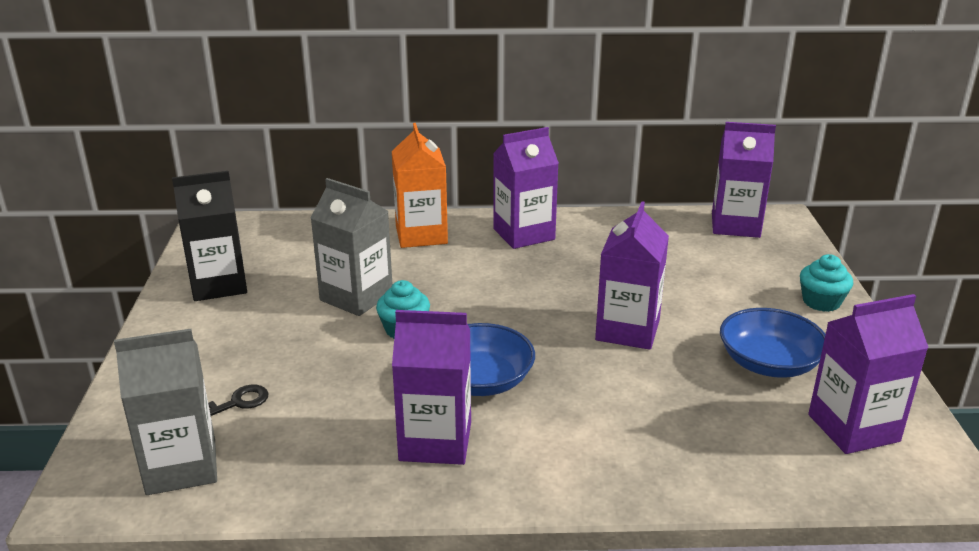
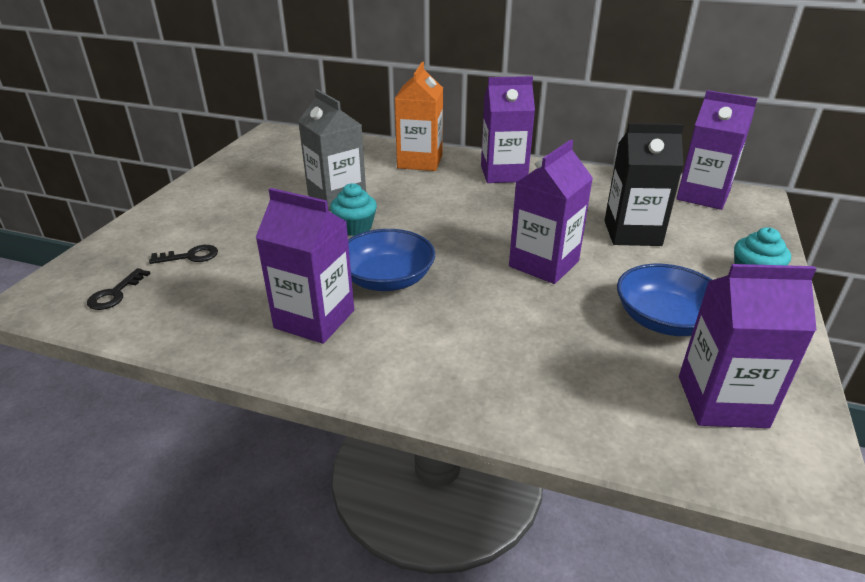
camera: 20 degrees right, 5 degrees up
grey carton [114,329,217,495] -> black key [87,268,151,310]
black carton [172,171,247,301] -> black carton moved to [604,123,684,246]

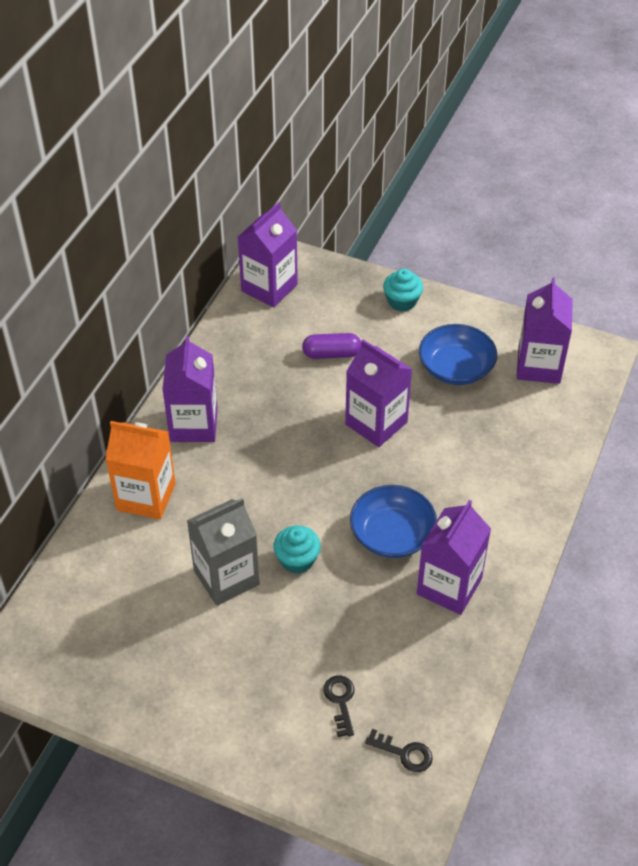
camera: 85 degrees left, 15 degrees up
black carton [604,123,684,246] -> purple capsule [302,333,361,359]

